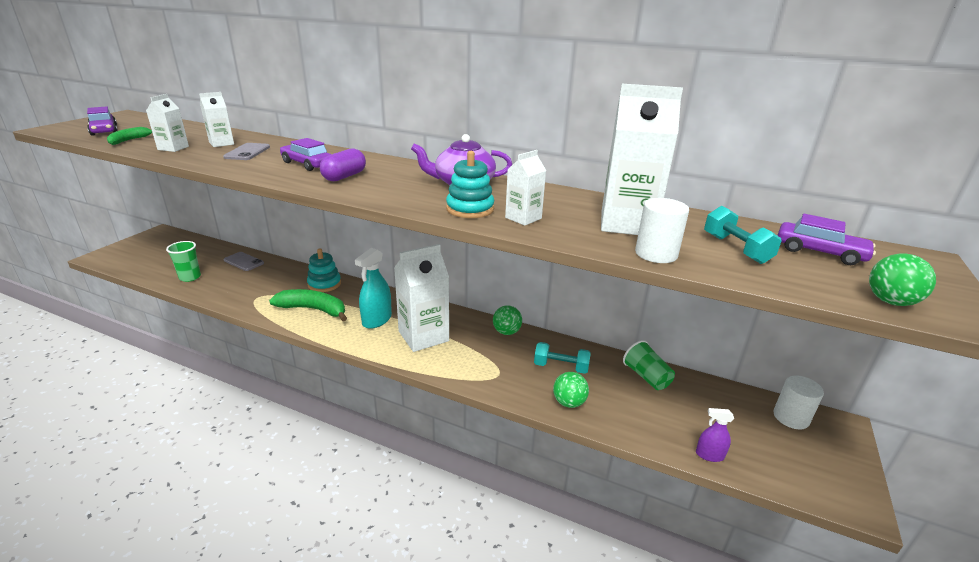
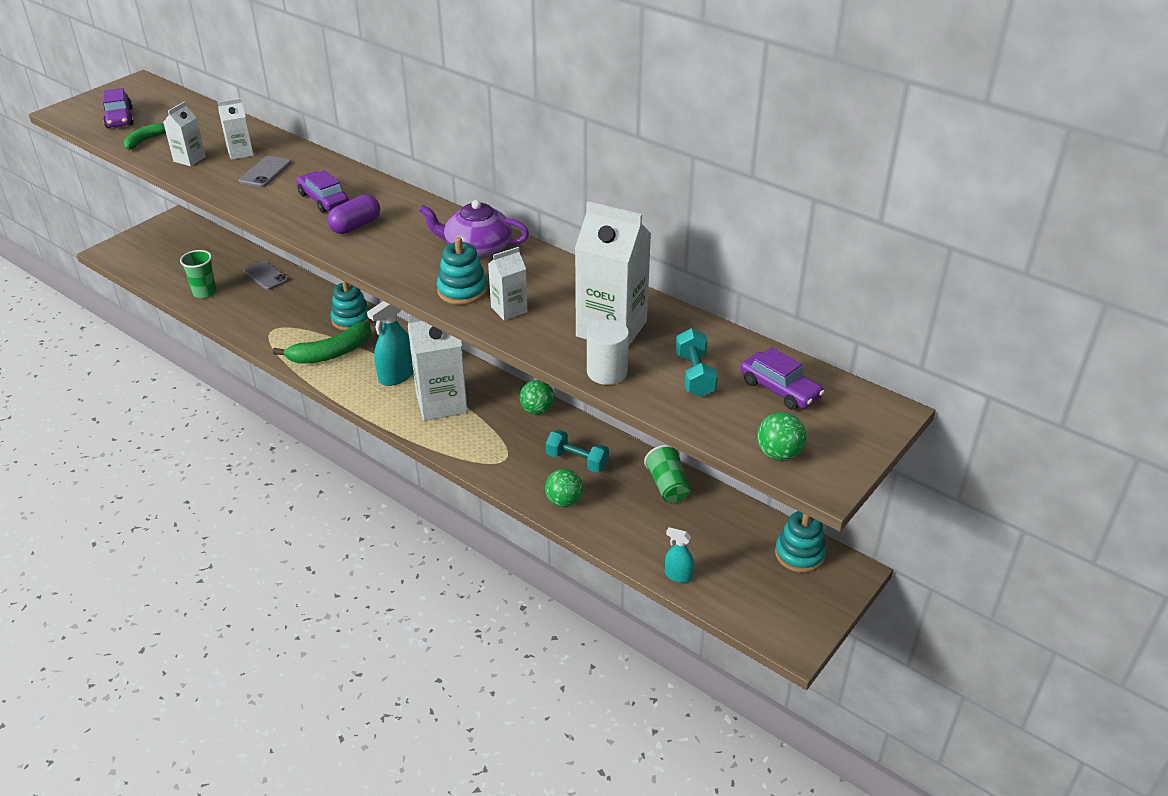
camera: 15 degrees right, 10 degrees up
green banana [269,289,347,321] -> green banana turned 120 degrees clockwise [273,322,371,364]
purple spray bottle [696,408,734,462] -> turquoise spray bottle [665,527,694,583]
white cylinder [773,375,824,429] -> turquoise stacking toy [775,511,826,573]

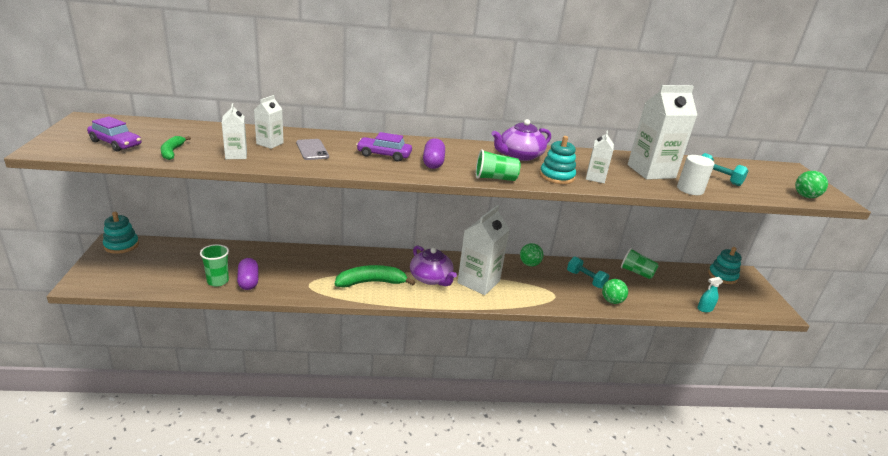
camera: 45 degrees left, 10 degrees down
grey phone [243,261,289,290] -> none
green banana [273,322,371,364] -> green banana turned 120 degrees counterclockwise [335,265,415,288]
turquoise stacking toy [330,280,370,331] -> turquoise stacking toy moved to [103,212,139,254]
turquoise spray bottle [367,301,413,386] -> purple teapot [410,245,457,286]
turquoise dumbbell [546,430,609,473] -> turquoise dumbbell turned 60 degrees clockwise [567,257,609,288]
purple car [740,347,824,410] -> none
none -> purple capsule [237,258,258,290]
none -> green cup [476,149,520,181]

